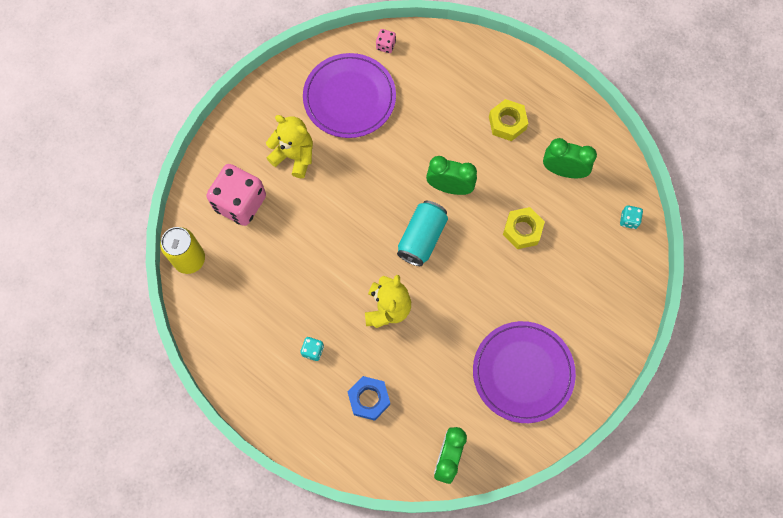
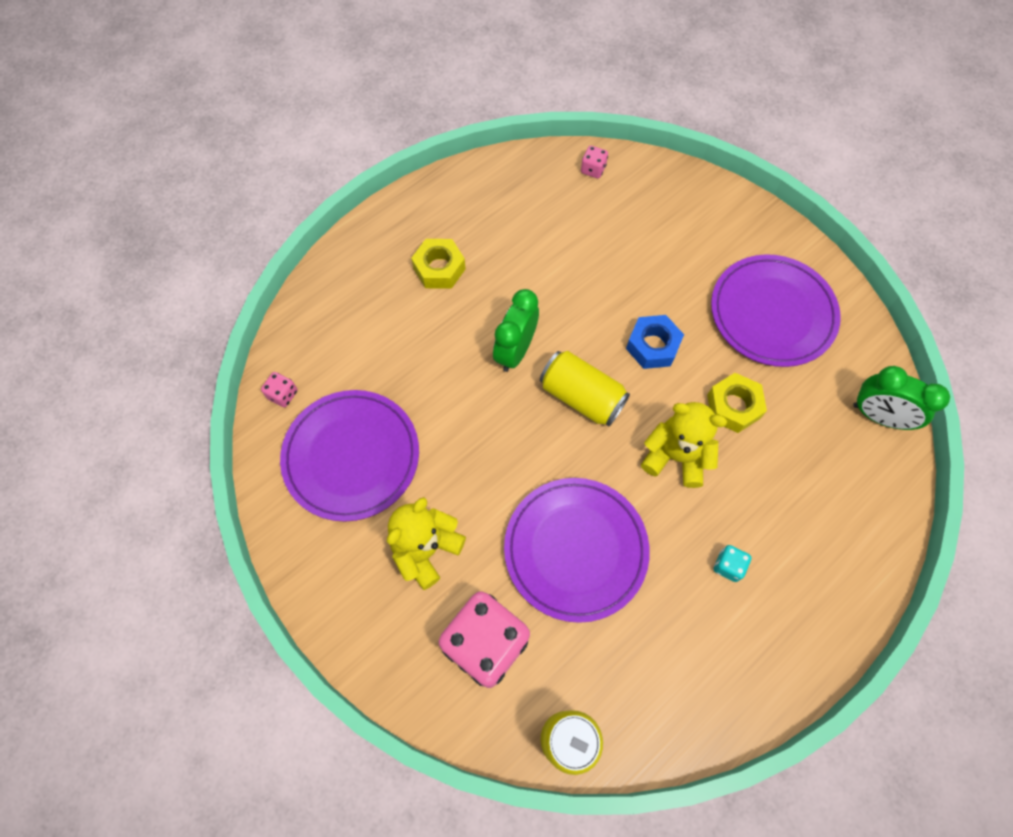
camera: 80 degrees left, 5 degrees down
blue nut [348,376,390,421] -> blue nut moved to [626,315,684,369]
turquoise can [397,201,448,266] -> yellow can [540,351,630,427]
yellow nut [503,207,545,249] -> yellow nut moved to [707,373,767,433]
green clock [543,138,597,178] -> none
turquoise dice [620,205,643,229] -> pink dice [581,146,608,178]
none -> purple plate [504,478,650,623]

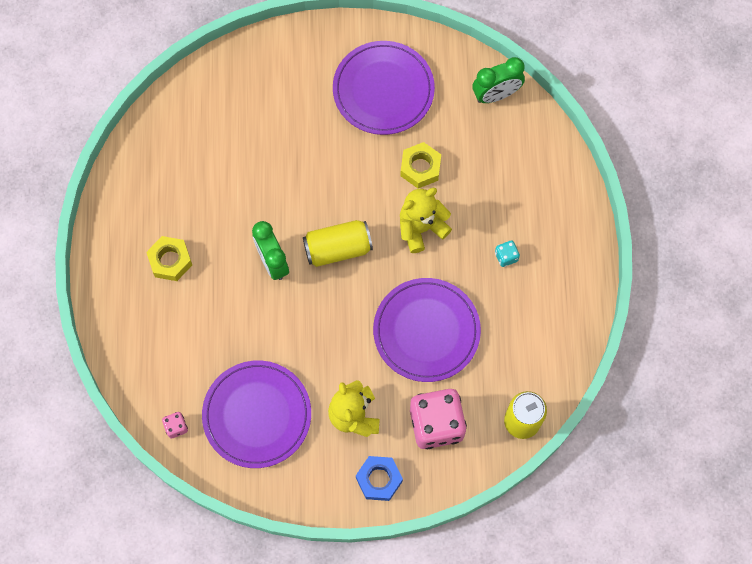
camera: 50 degrees left, 5 degrees up
pink dice [581,146,608,178] -> none
blue nut [626,315,684,369] -> blue nut moved to [356,456,403,501]

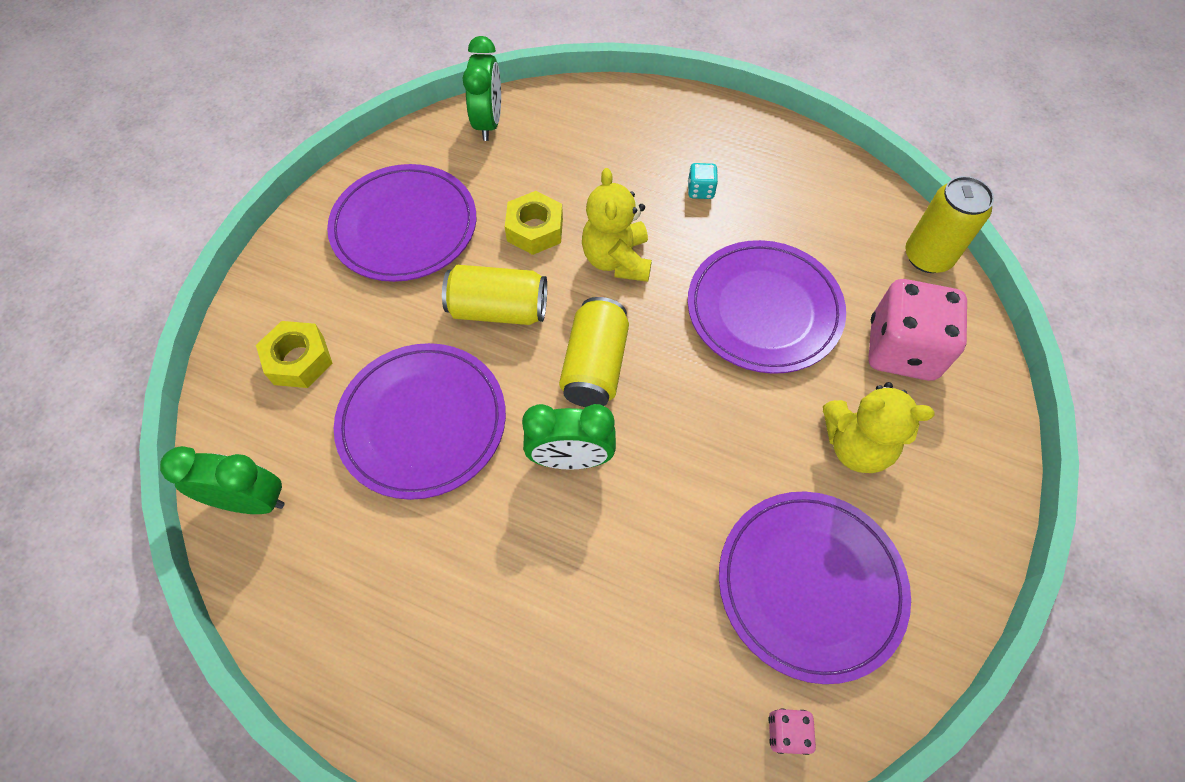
camera: 65 degrees left, 10 degrees down
yellow nut [146,236,192,281] -> yellow nut moved to [256,321,332,388]
blue nut [356,456,403,501] -> none
none -> green clock [160,446,285,514]
none -> purple plate [334,343,506,500]
none -> yellow can [442,265,547,325]

